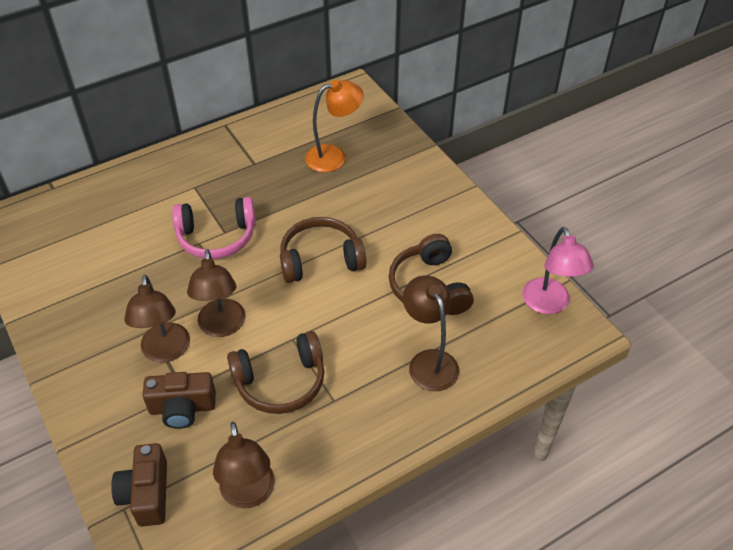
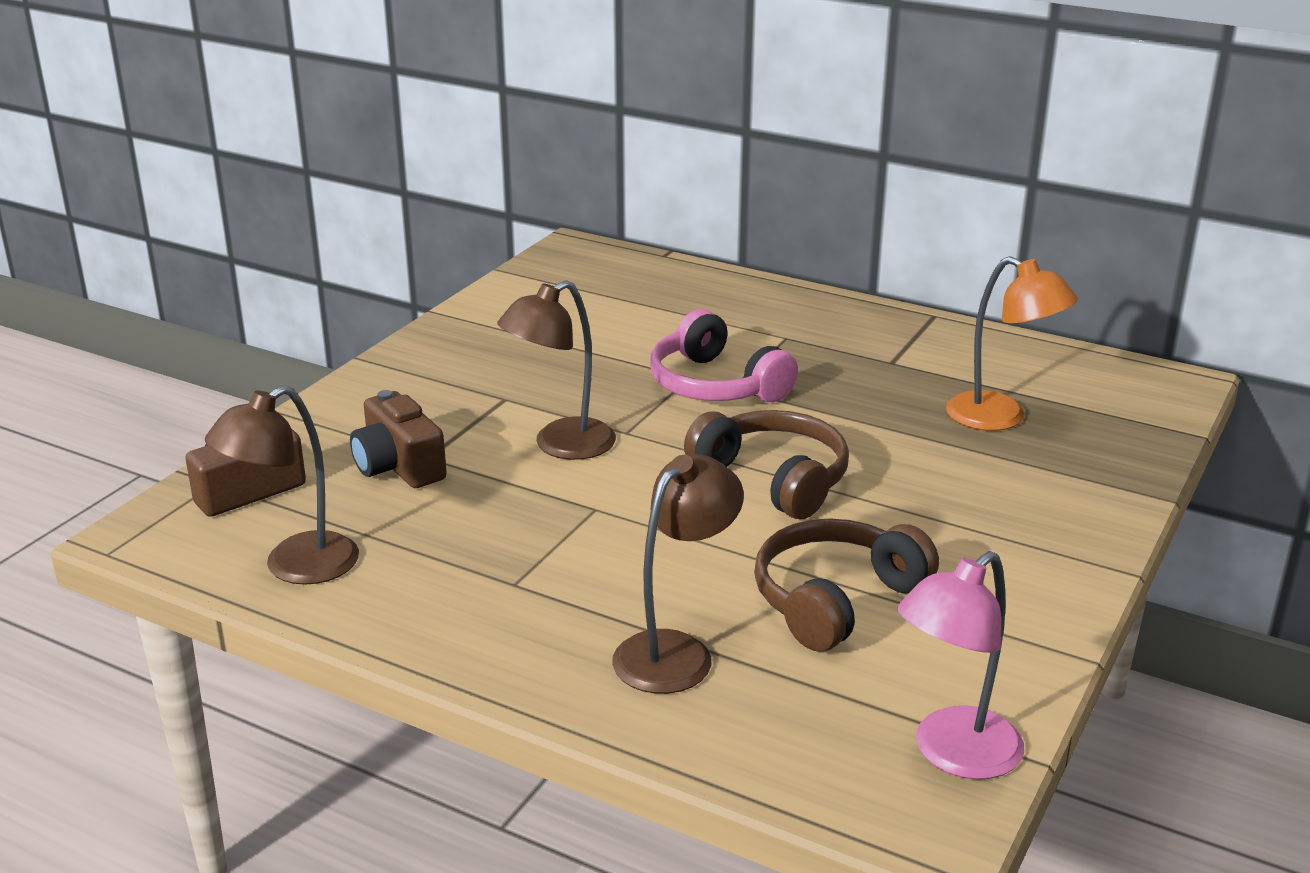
camera: 60 degrees right, 20 degrees down
brown lamp [124,275,190,363] -> none
brown headphones [227,331,325,414] -> none

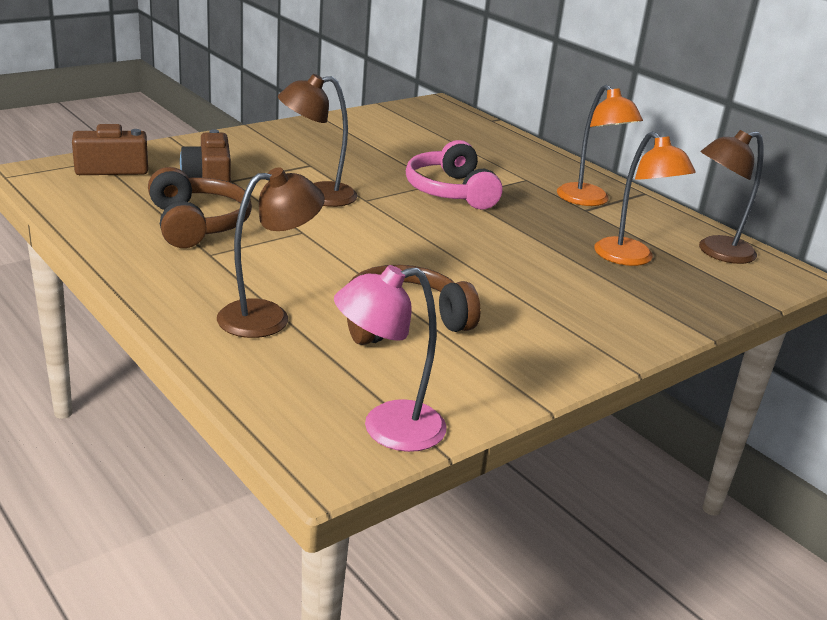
camera: 20 degrees right, 0 degrees up
brown lamp [205,385,359,585] -> brown lamp moved to [699,130,763,264]
brown headphones [684,410,849,519] -> brown headphones moved to [148,167,252,248]
none -> orange lamp [557,85,643,206]

